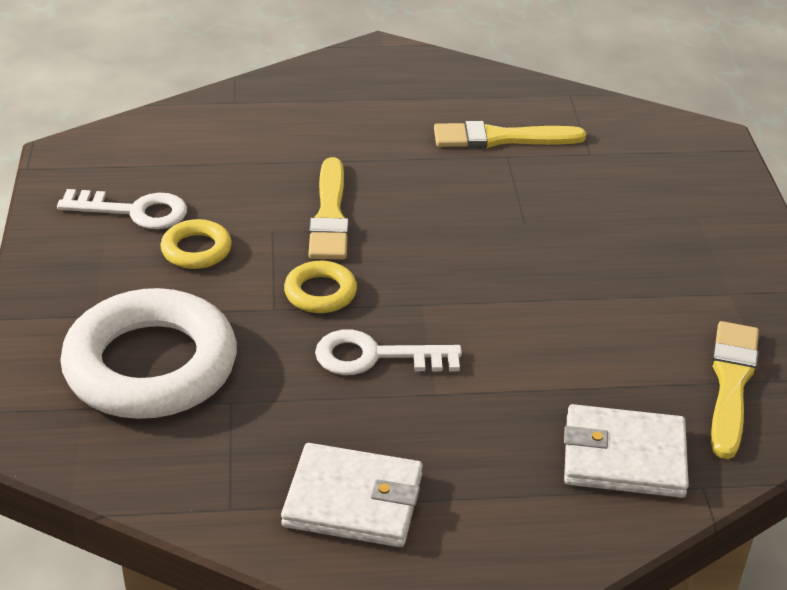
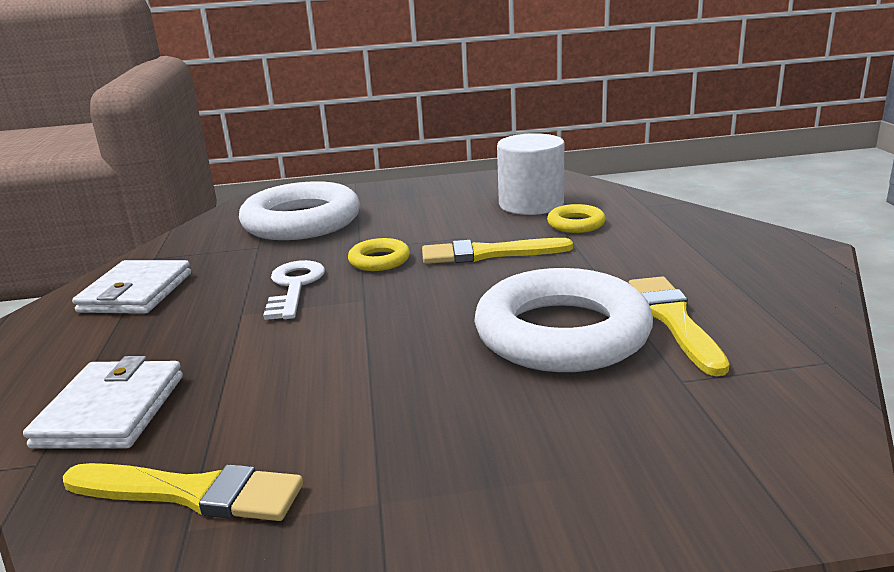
camera: 90 degrees right, 15 degrees down
white key [57,189,187,229] -> none
yellow ring [161,219,232,269] -> yellow ring moved to [547,204,606,233]
none -> white ring [474,268,653,372]
none -> white cylinder [497,133,564,215]

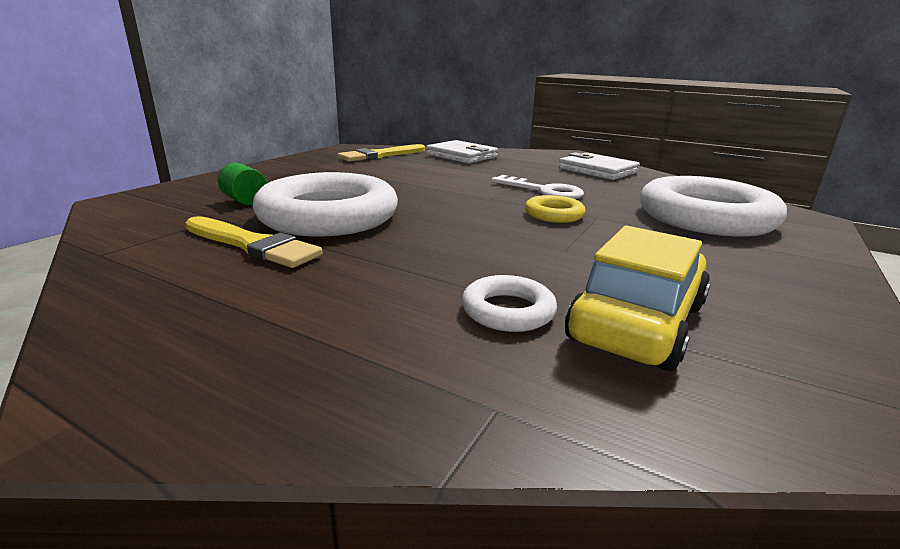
camera: 125 degrees right, 0 degrees up
yellow brush [422,238,573,264] -> none
white cylinder [497,133,564,215] -> yellow car [565,226,710,371]
yellow ring [547,204,606,233] -> white ring [462,275,557,332]
none -> green cylinder [218,163,267,205]

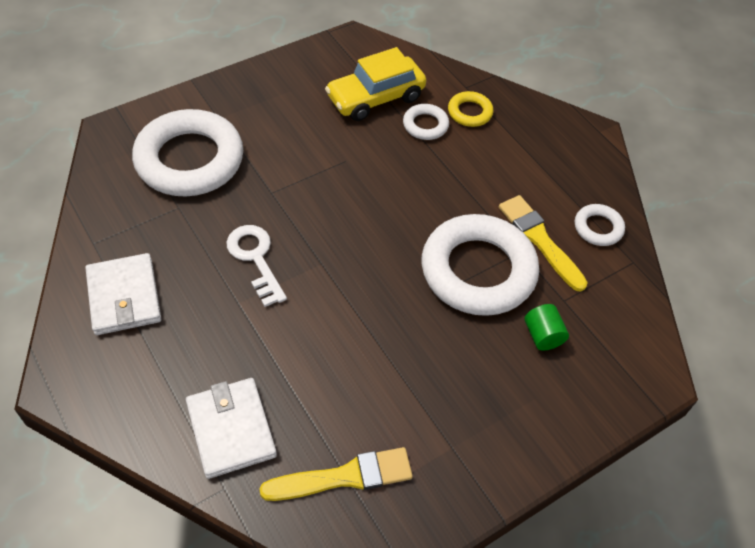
camera: 155 degrees left, 30 degrees up
yellow ring [525,195,585,223] -> yellow ring moved to [448,91,493,127]
none -> white ring [575,204,625,246]

